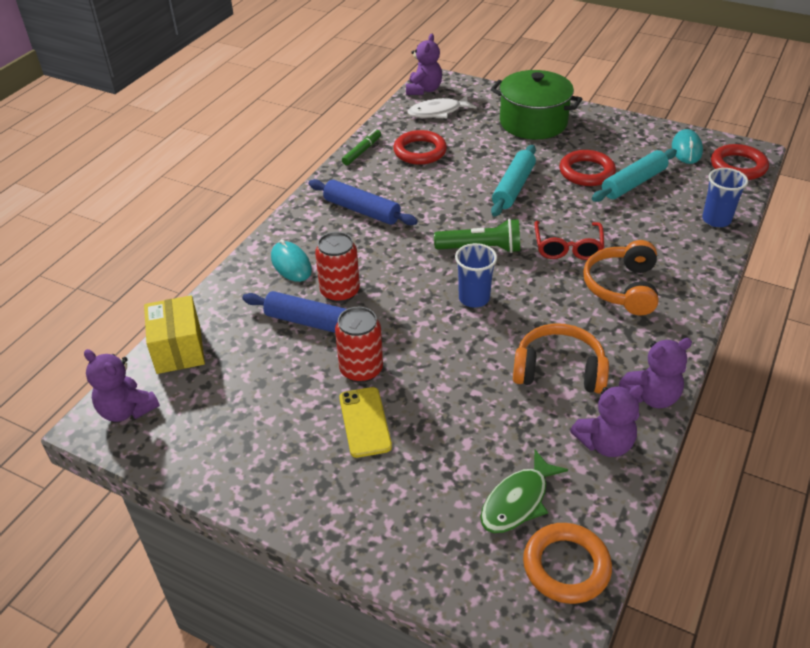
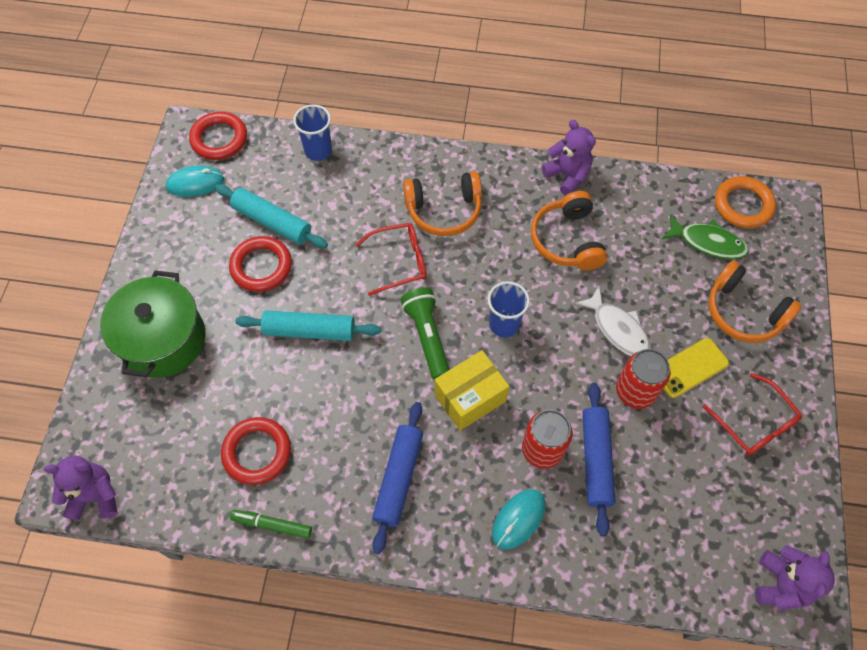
camera: 110 degrees left, 20 degrees up
yellow box [144,295,205,374] -> yellow box moved to [435,350,509,431]
white fish [408,95,477,119] -> white fish moved to [575,287,651,356]
purple teddy bear [570,385,644,457] -> none
none -> red glasses [702,373,802,456]
none -> orange headphones [708,260,802,343]

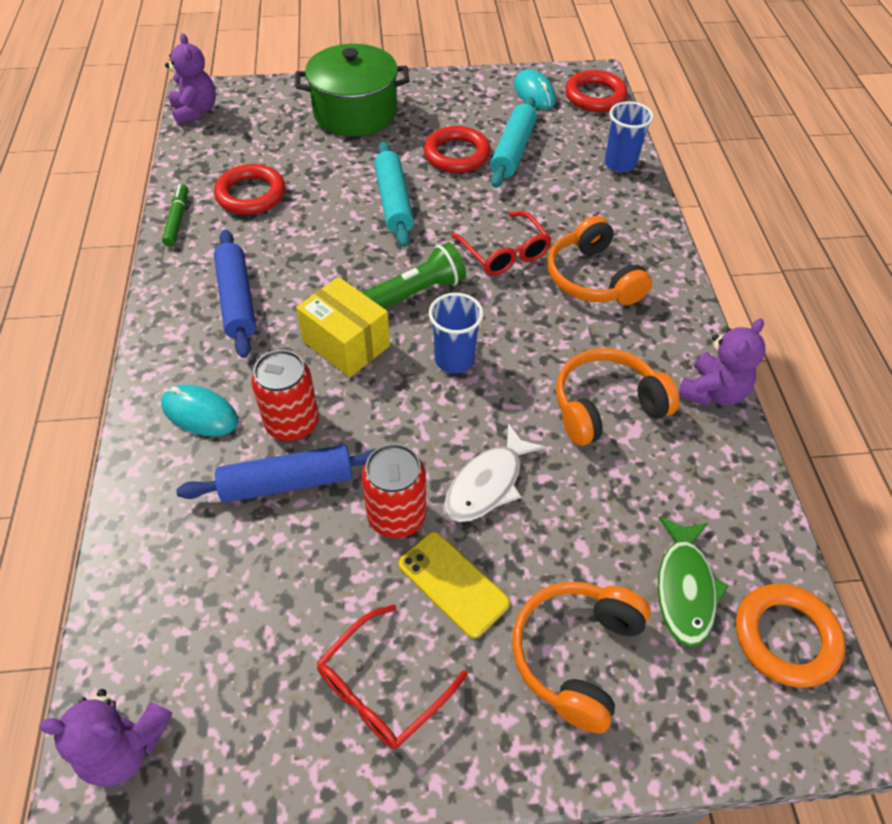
camera: 75 degrees right, 10 degrees down
blue rolling pin [372,402,423,554] -> blue rolling pin turned 75 degrees clockwise [214,229,256,358]

